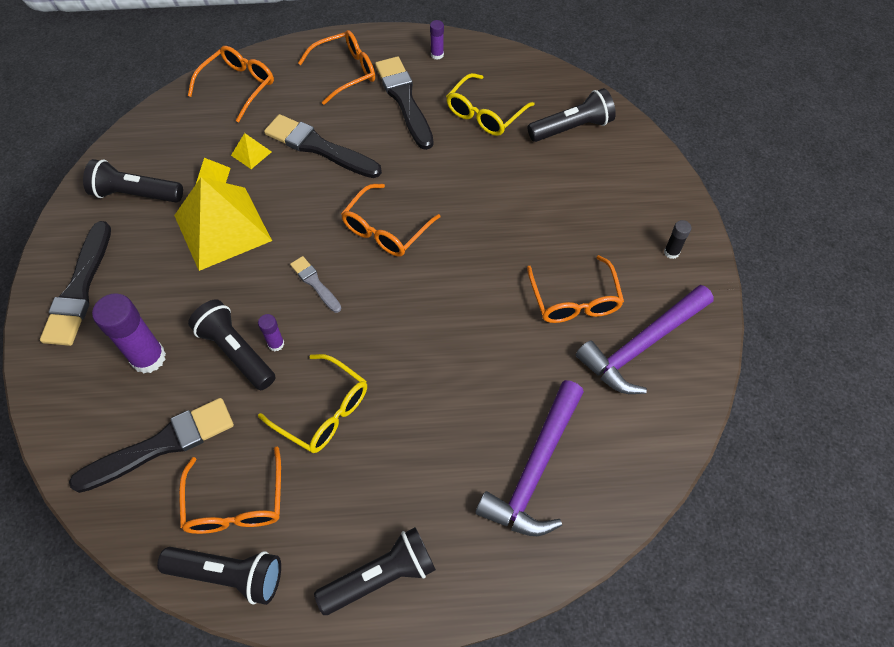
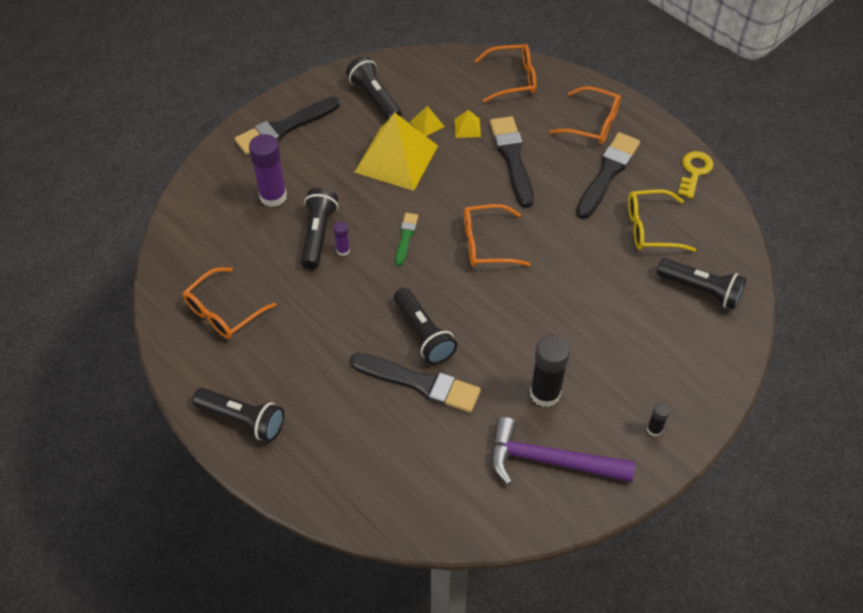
camera: 50 degrees right, 5 degrees down
black brush [69,398,234,493] -> black brush moved to [350,353,481,413]
black flashlight [157,547,281,605] -> black flashlight moved to [394,288,457,364]
yellow glasses [258,354,367,453] -> none
grey brush [290,256,341,313] -> green brush [395,213,418,266]
purple glue stick [430,20,444,60] -> none
purple hammer [475,380,584,536] -> none
orange glasses [527,255,624,323] -> black glue stick [530,335,570,407]
none -> yellow key [678,151,713,199]

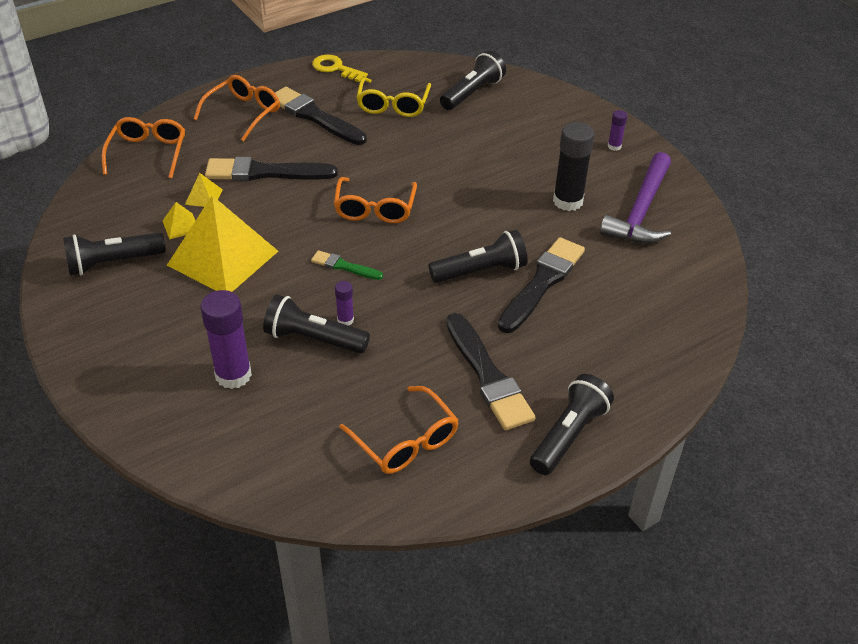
camera: 80 degrees left, 10 degrees down
black brush [235,97,340,155] -> black brush moved to [446,313,536,430]
black glue stick [647,402,670,436] -> purple glue stick [608,110,628,151]

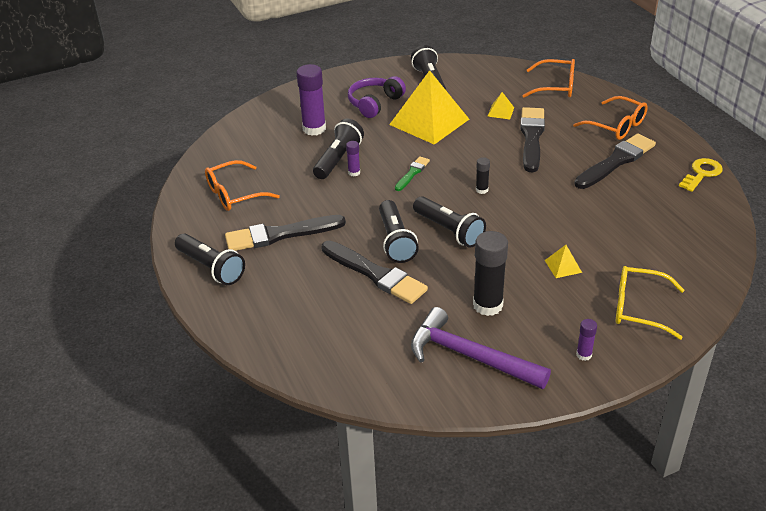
camera: 100 degrees right, 5 degrees down
yellow pyramid [163,202,195,239] -> yellow pyramid moved to [545,245,582,278]
orange glasses [334,177,417,223] -> black glue stick [476,157,490,194]
yellow glasses [356,77,431,117] -> yellow glasses moved to [616,266,684,340]
black flashlight [440,50,506,110] -> black flashlight moved to [413,197,486,248]
none -> purple headphones [348,76,406,118]

